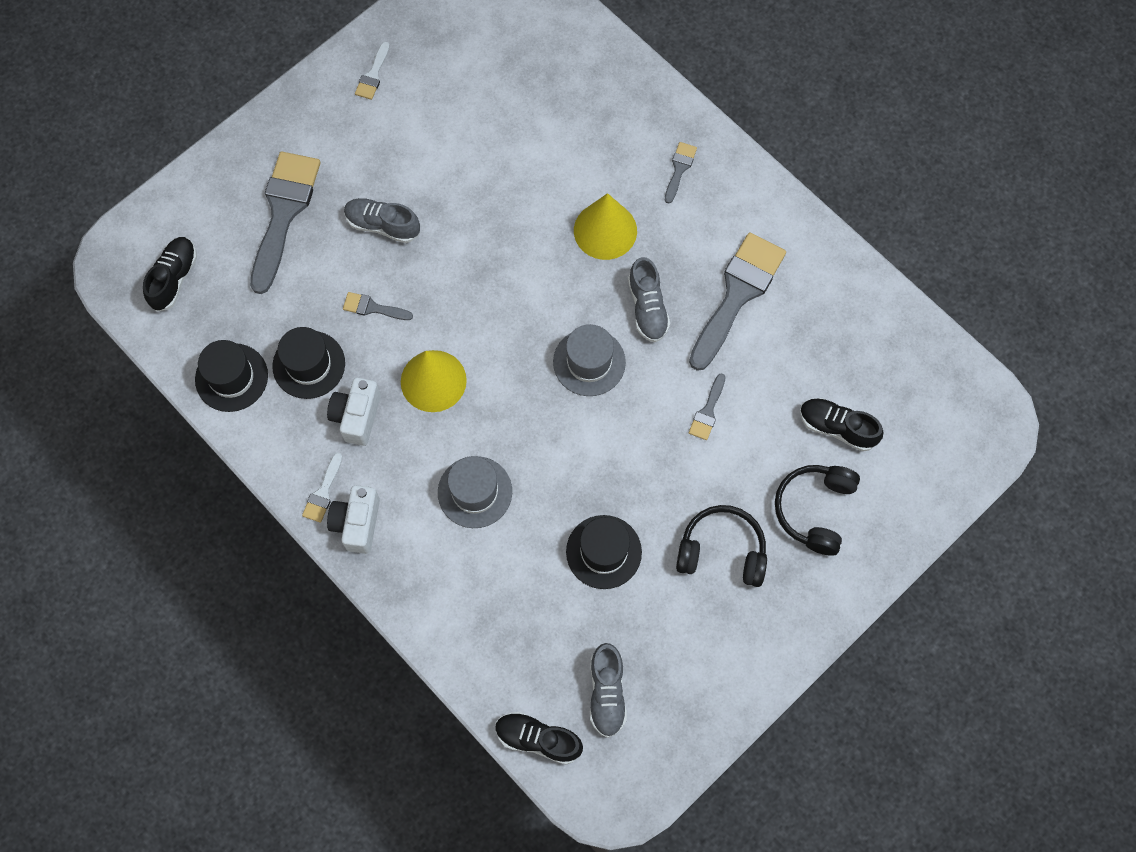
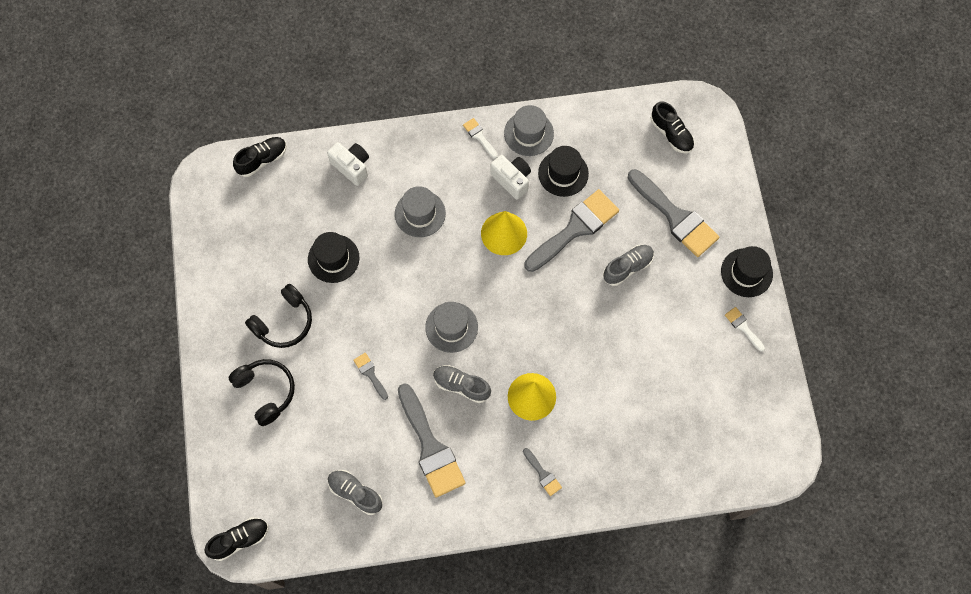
camera: 125 degrees right, 0 degrees up
black hat [195,340,268,412] -> black hat moved to [721,246,773,297]
white camera [327,485,380,554] -> white camera moved to [327,142,369,186]
grey brush [343,292,413,320] -> grey brush [524,189,619,272], size x2.23
grey shoe [590,643,627,738] -> grey shoe moved to [328,470,382,515]
black shoe [800,398,884,451] -> black shoe moved to [204,517,268,561]
none -> grey hat [504,105,554,156]

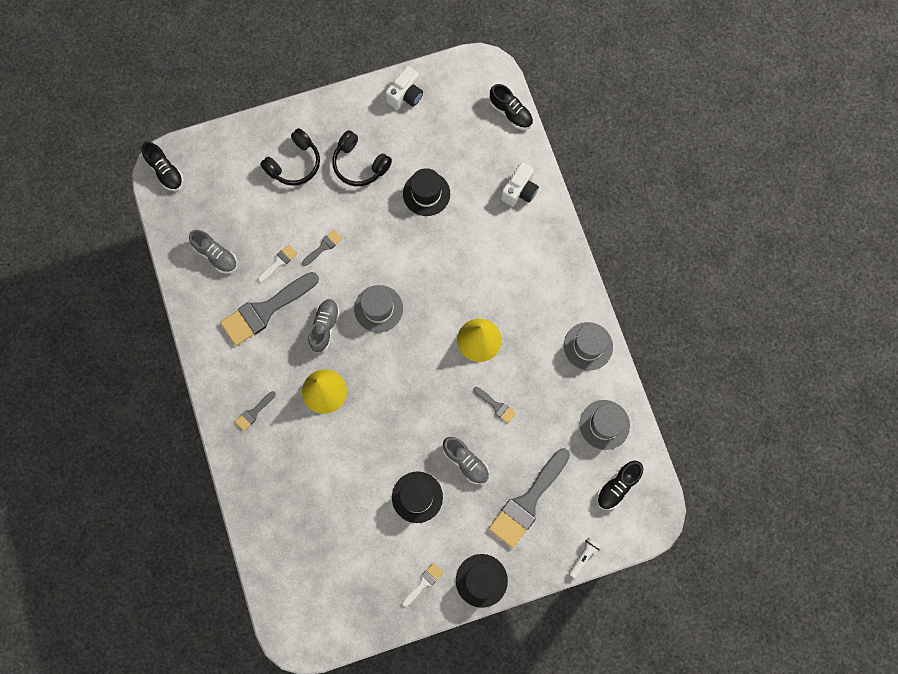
camera: 80 degrees right, 5 degrees up
grey shoe [328,470,382,515] -> grey shoe turned 105 degrees clockwise [189,230,237,274]
grey hat [395,186,446,237] -> grey hat moved to [580,400,630,450]
white brush [463,118,498,159] -> white brush moved to [258,244,297,282]
white camera [490,155,531,200] -> white camera moved to [385,66,423,110]
grey brush [524,189,619,272] -> grey brush [474,387,516,423], size x0.45
black hat [538,146,589,197] -> black hat moved to [392,471,443,523]
none -> white flashlight [569,537,601,579]

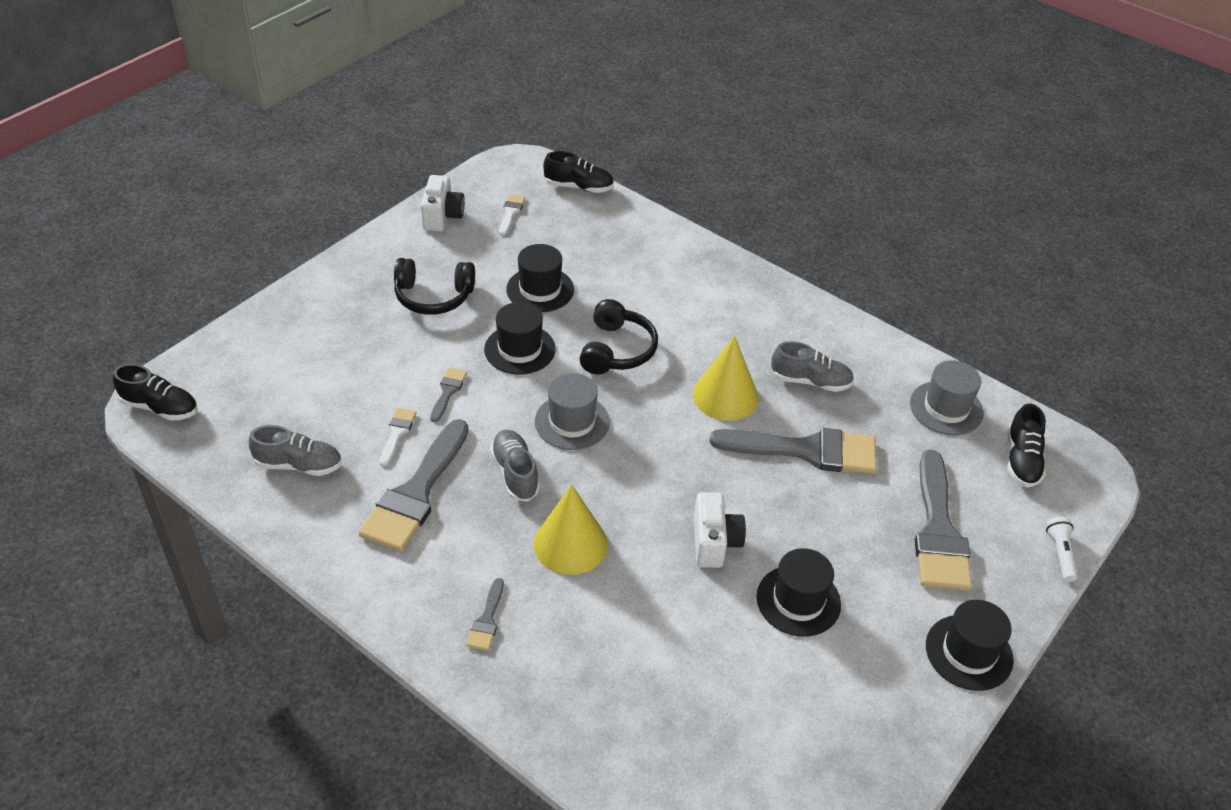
camera: 35 degrees left, 30 degrees down
black headphones [260,128,320,186] -> black headphones moved to [580,299,658,375]
white brush [402,563,443,607] -> white brush moved to [499,194,525,236]
grey shoe [443,437,489,484] -> grey shoe moved to [771,341,854,392]
grey brush [474,387,516,423] -> grey brush [709,428,877,474], size x2.23
white camera [501,162,539,207] -> white camera moved to [694,492,746,568]
grey hat [564,322,613,370] -> none
none -> black hat [484,302,556,375]

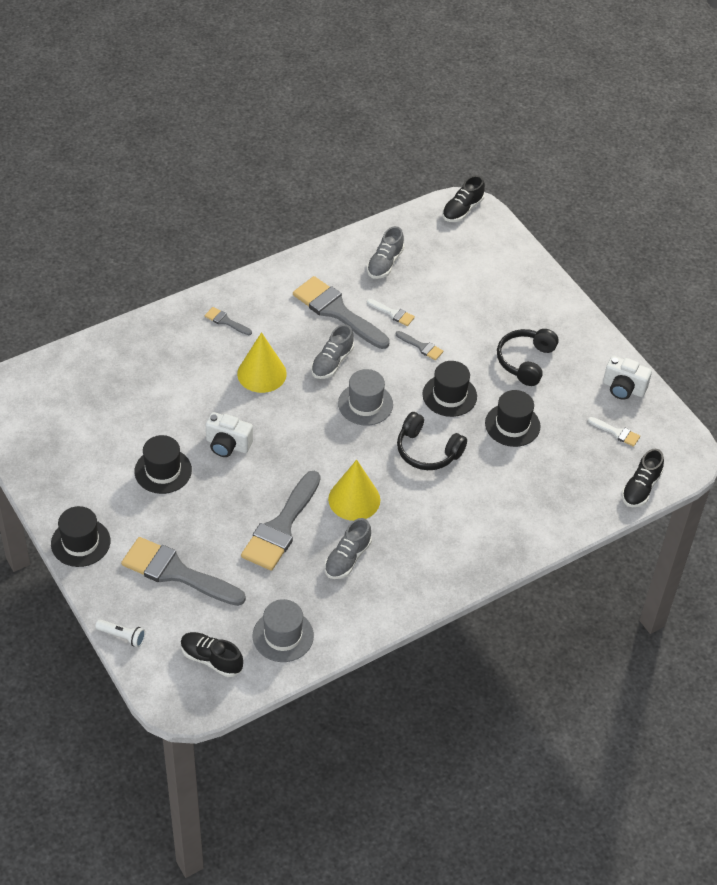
camera: 110 degrees right, 5 degrees up
grey shoe [490,430,540,502] -> grey shoe turned 120 degrees clockwise [311,324,354,379]

